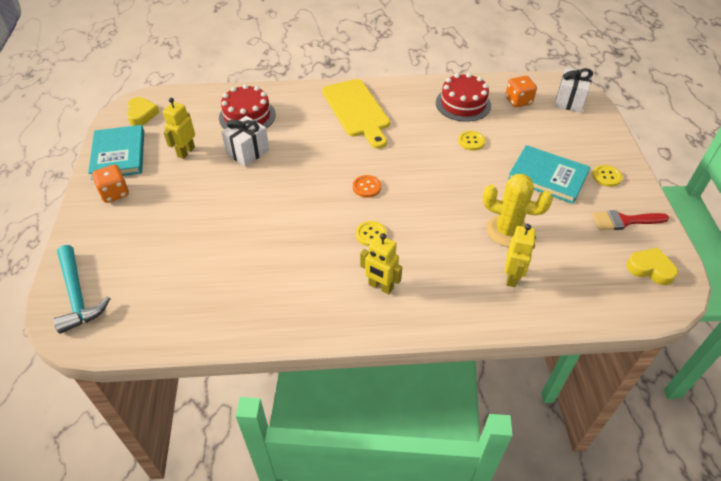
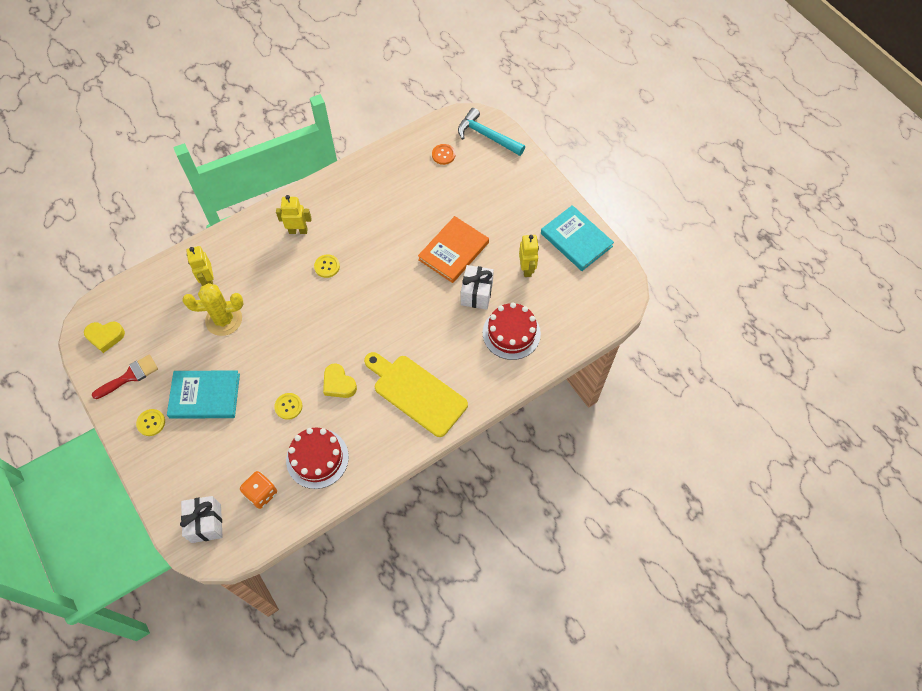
camera: 150 degrees right, 15 degrees up
orange dice [92,165,129,203] -> none
yellow heart [127,97,160,126] -> yellow heart moved to [323,363,357,398]
orange button [353,175,381,198] -> orange button moved to [432,144,455,165]
none -> orange book [418,216,489,283]

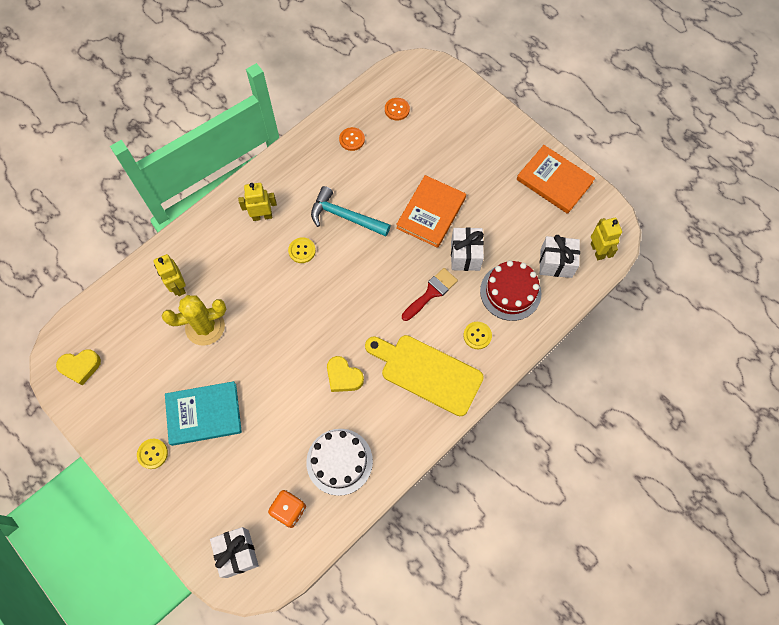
camera: 10 degrees left, 5 degrees up
red brush [92,355,158,399] -> red brush moved to [402,268,458,321]
yellow button [274,393,303,420] -> yellow button moved to [463,322,492,349]
red cake [286,428,349,489] -> white cake [306,429,373,496]
turquoise hammer [458,108,525,156] -> turquoise hammer moved to [311,186,391,236]
yellow robot [519,235,539,277] -> yellow robot moved to [591,218,622,260]
turquoise book [541,205,614,271] -> orange book [517,145,595,214]
none -> orange button [339,127,365,151]
none -> white gift [540,235,580,278]

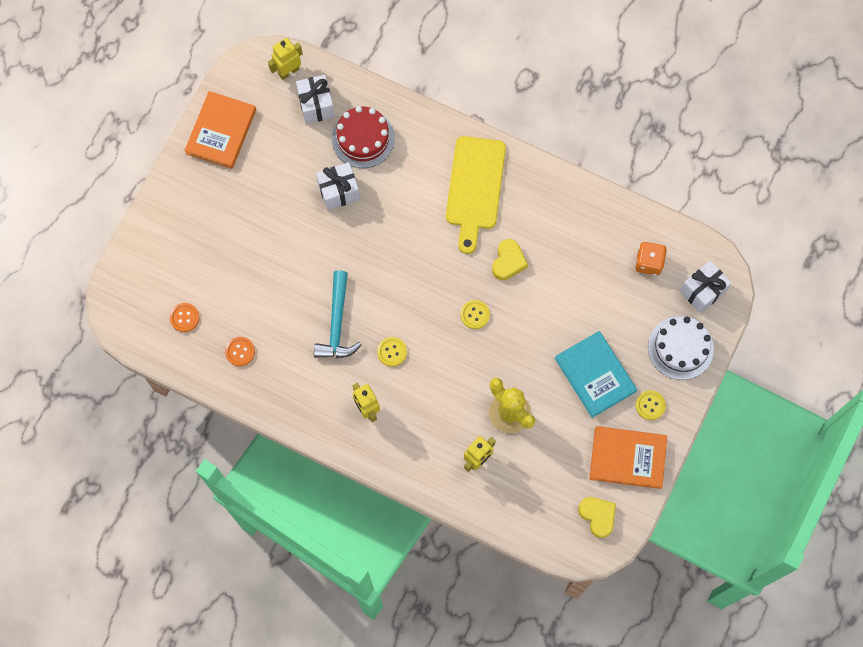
camera: 110 degrees left, 5 degrees up
white cake [306,429,373,496] -> white cake moved to [648,316,714,380]
orange book [396,175,466,248] -> orange book moved to [589,426,667,489]
red brush [402,268,458,321] -> none
yellow button [463,322,492,349] -> yellow button moved to [460,300,490,329]

